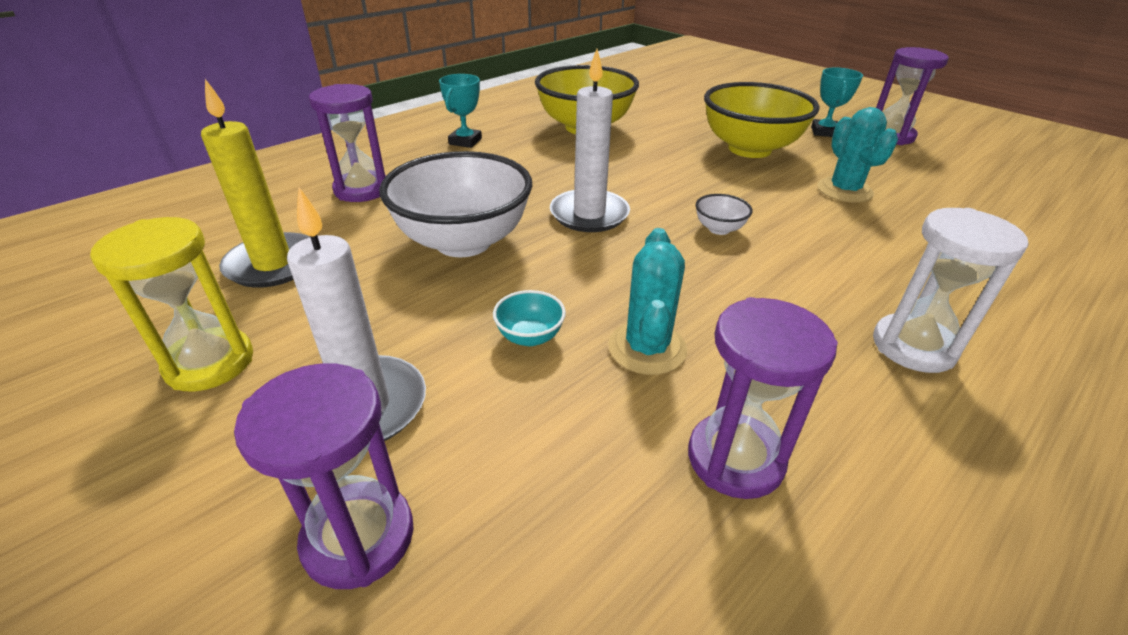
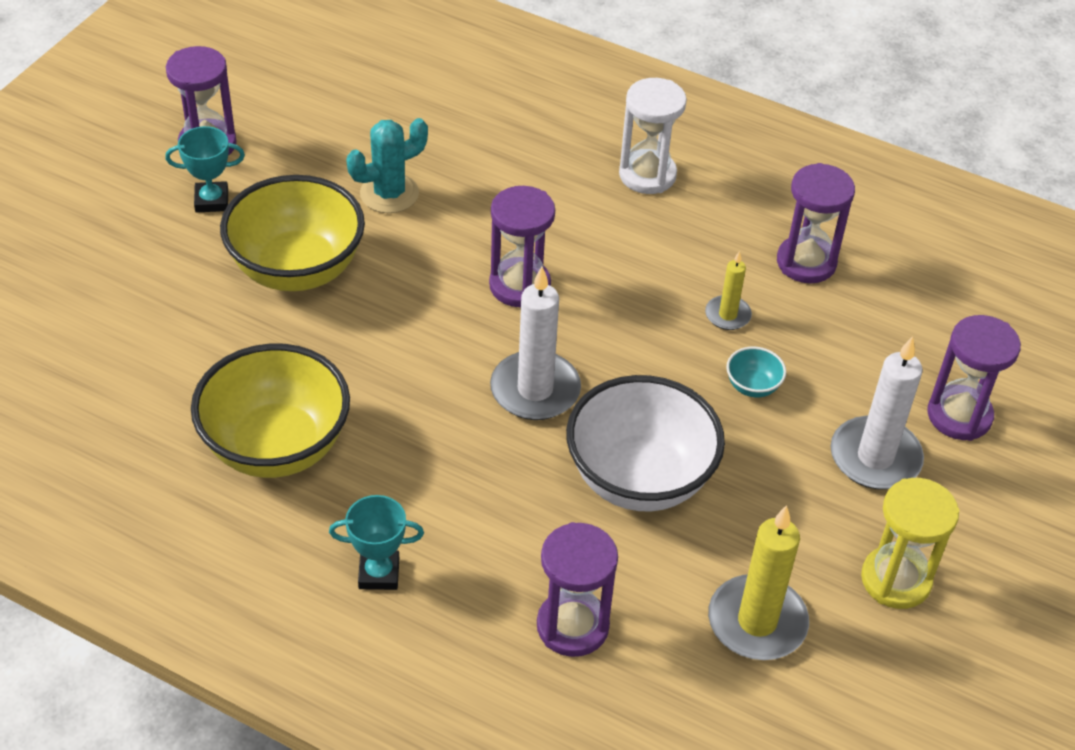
camera: 110 degrees left, 10 degrees up
turquoise cactus [608,228,687,375] -> yellow candle [705,251,752,330]
white bowl [695,194,753,235] -> purple hourglass [489,186,555,307]

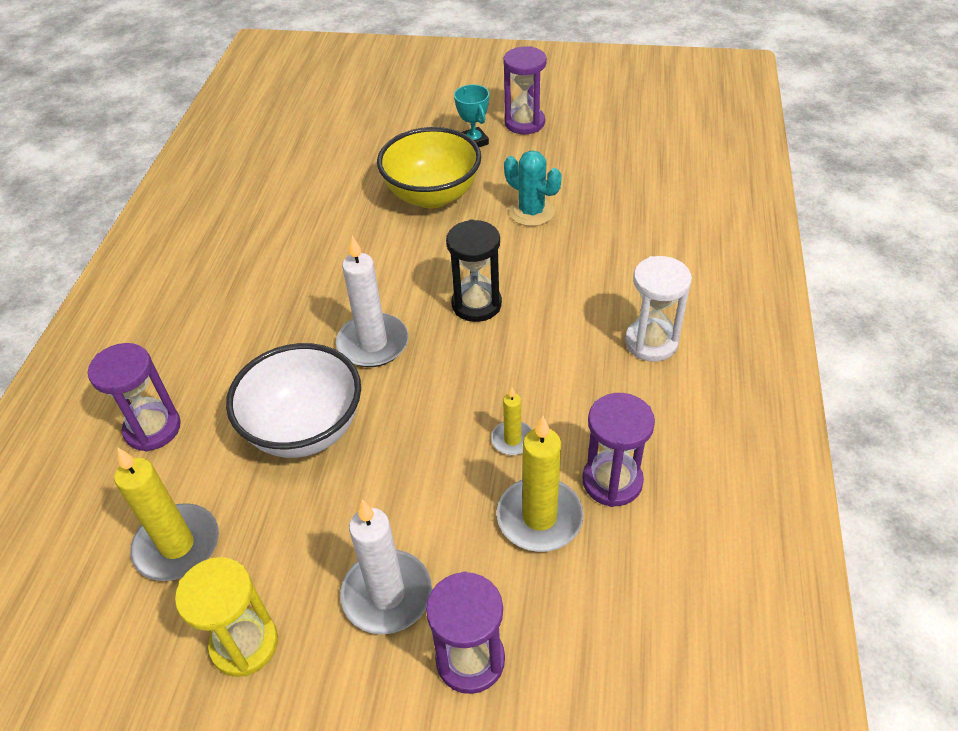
camera: 75 degrees right, 0 degrees up
yellow bowl [191,344,350,478] -> none
turquoise trophy [329,495,424,590] -> none
purple hourglass [489,186,555,307] -> black hourglass [446,219,502,322]
turquoise bowl [726,347,786,397] -> none
none -> yellow candle [497,416,584,552]

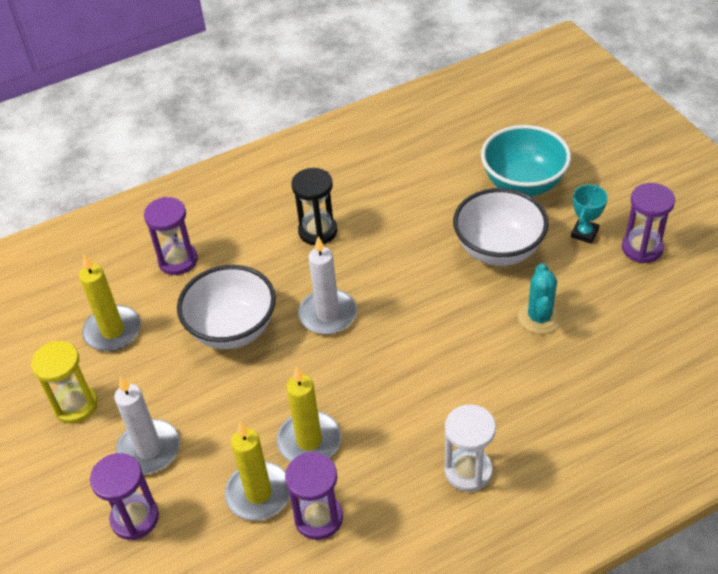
camera: 55 degrees right, 0 degrees up
yellow bowl [377,127,481,209] -> white bowl [453,188,549,266]
black hourglass [446,219,502,322] -> black hourglass moved to [291,168,337,245]
yellow candle [491,387,532,455] -> yellow candle [277,366,341,462], size x1.86
none -> turquoise bowl [481,125,571,196]

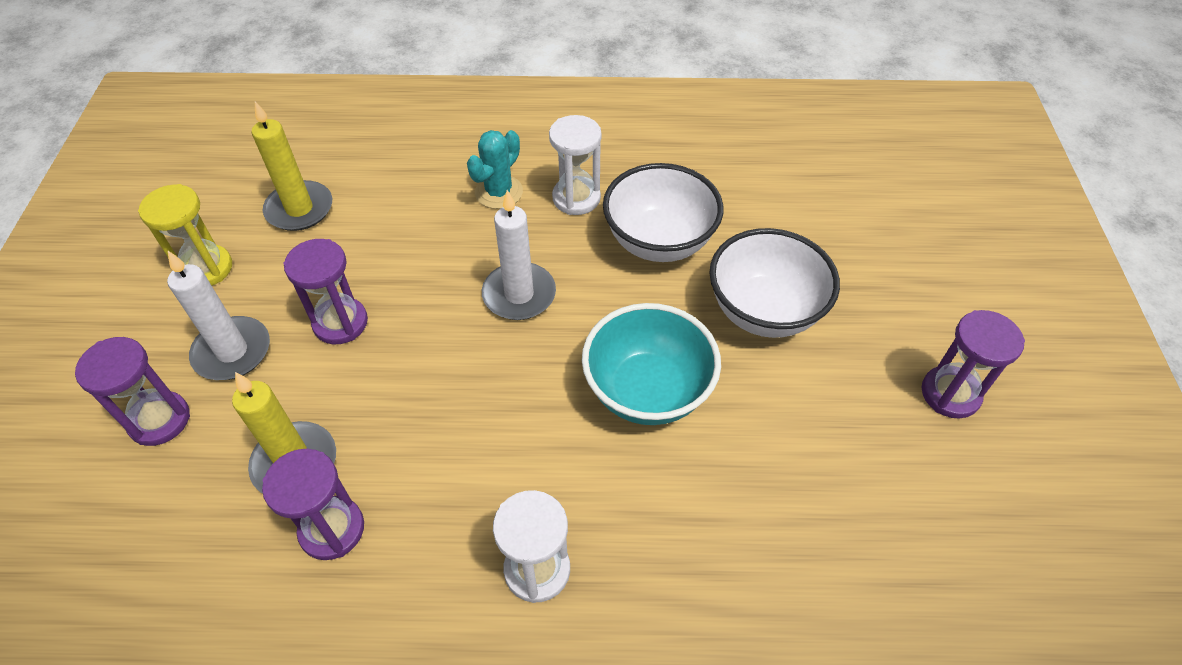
camera: 25 degrees right, 5 degrees up
purple hourglass [144,197,198,275] -> purple hourglass moved to [283,239,368,344]
white bowl [177,265,276,349] -> white bowl moved to [603,163,724,262]
yellow candle [277,366,341,462] -> none
black hourglass [291,168,337,245] -> white hourglass [549,115,601,215]
turquoise bowl [481,125,571,196] -> turquoise bowl moved to [582,303,721,425]
turquoise cactus [518,263,562,334] -> turquoise cactus moved to [467,130,523,209]
turquoise trophy [571,185,608,244] -> none

